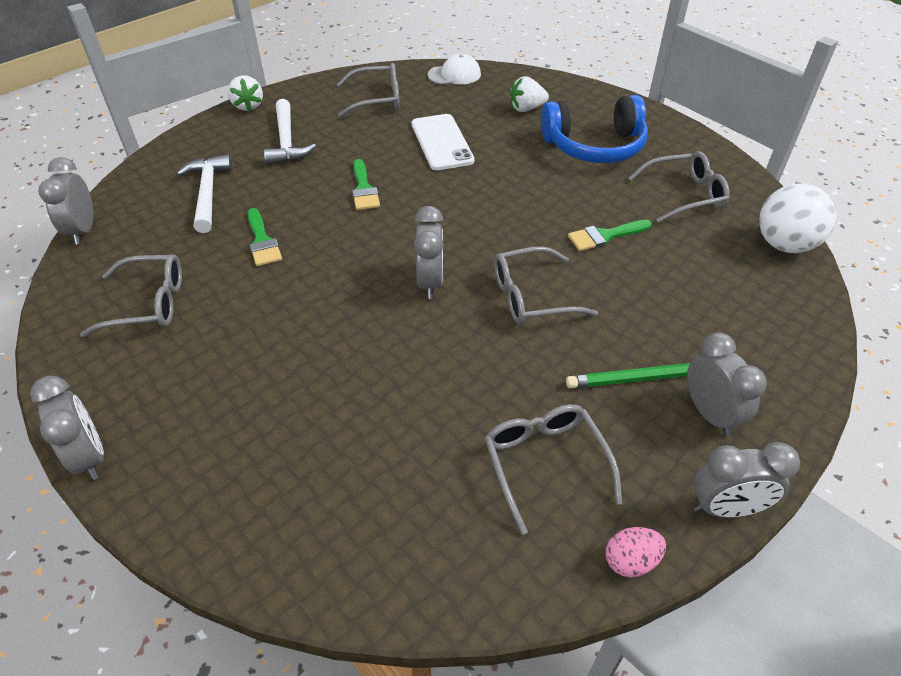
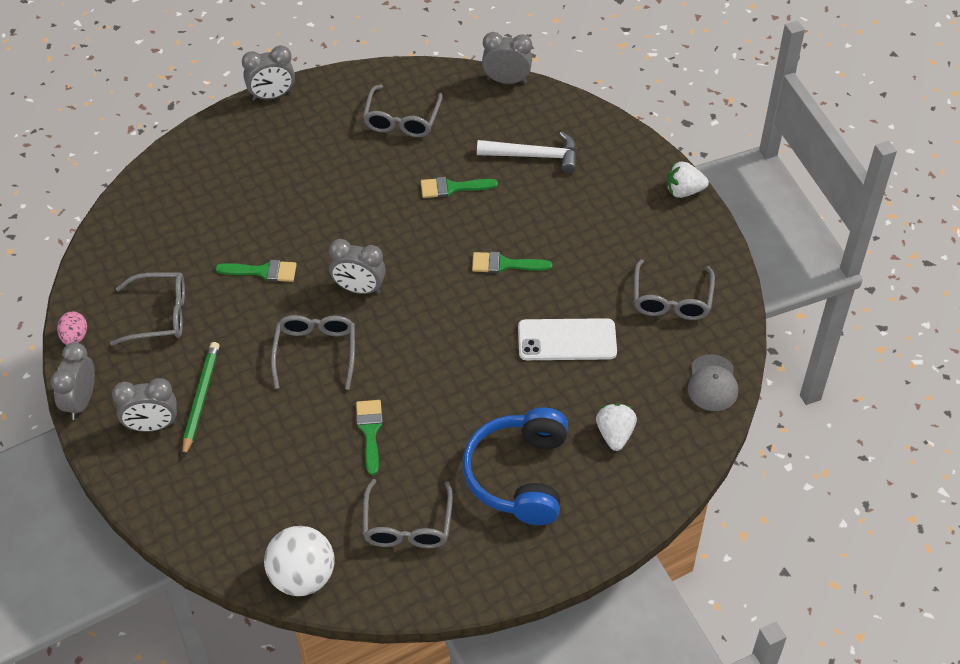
camera: 105 degrees right, 5 degrees up
white hammer [264,99,316,165] -> none
white cap [428,54,481,84] -> grey cap [688,354,738,411]
none -> green brush [215,260,297,282]

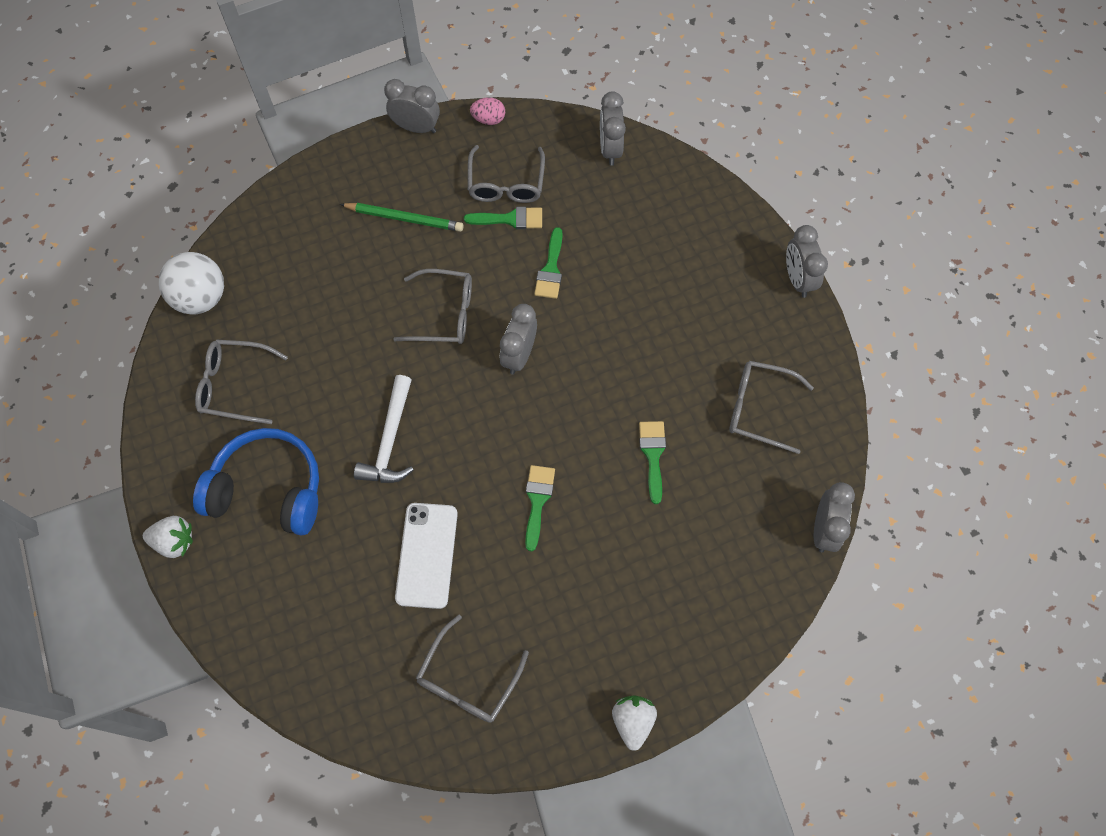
camera: 95 degrees right, 15 degrees up
grey clock [112,378,177,432] -> grey clock moved to [600,91,626,166]
green brush [356,400,383,475] -> green brush moved to [464,207,542,229]
white hammer [477,131,577,174] -> white hammer moved to [354,375,414,483]
white strawberry [596,403,637,451] -> white strawberry moved to [143,516,193,558]
grey glasses [634,259,715,320] -> grey glasses turned 75 degrees counterclockwise [416,615,529,723]
grey cap [688,354,738,411] -> none

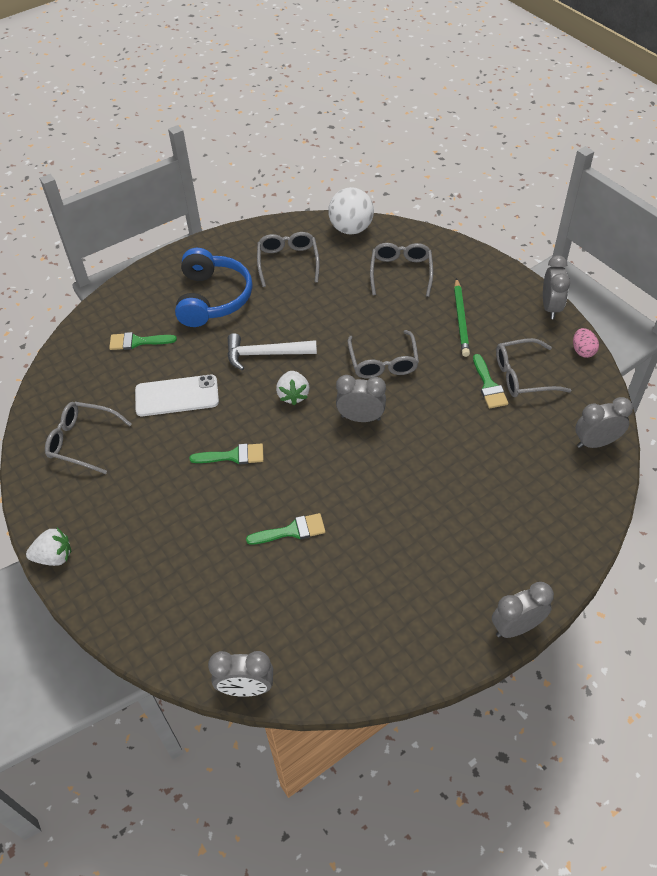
camera: 80 degrees right, 15 degrees down
white strawberry [143,516,193,558] -> white strawberry moved to [276,371,310,405]
green brush [534,227,563,299] -> green brush moved to [109,332,177,350]
grey glasses [729,361,814,454] -> grey glasses moved to [370,243,433,297]

